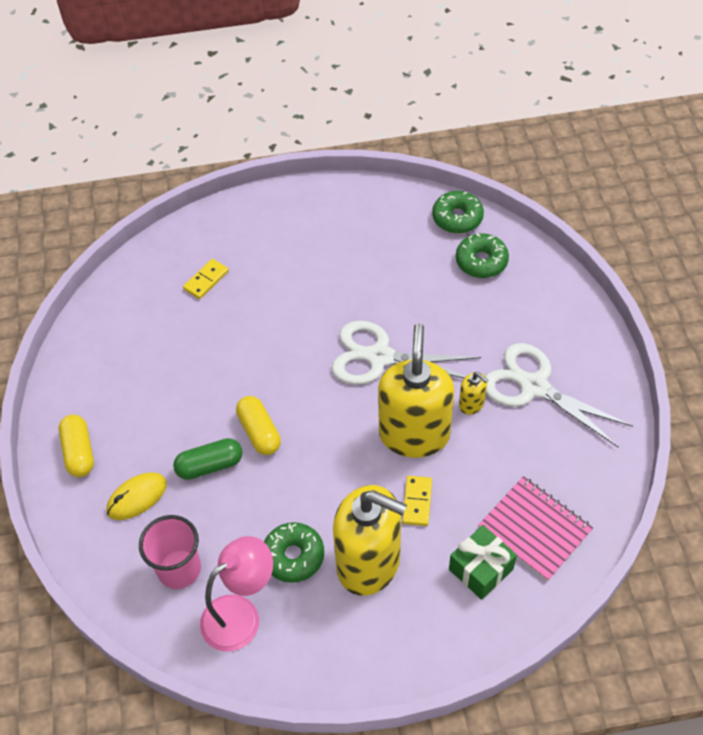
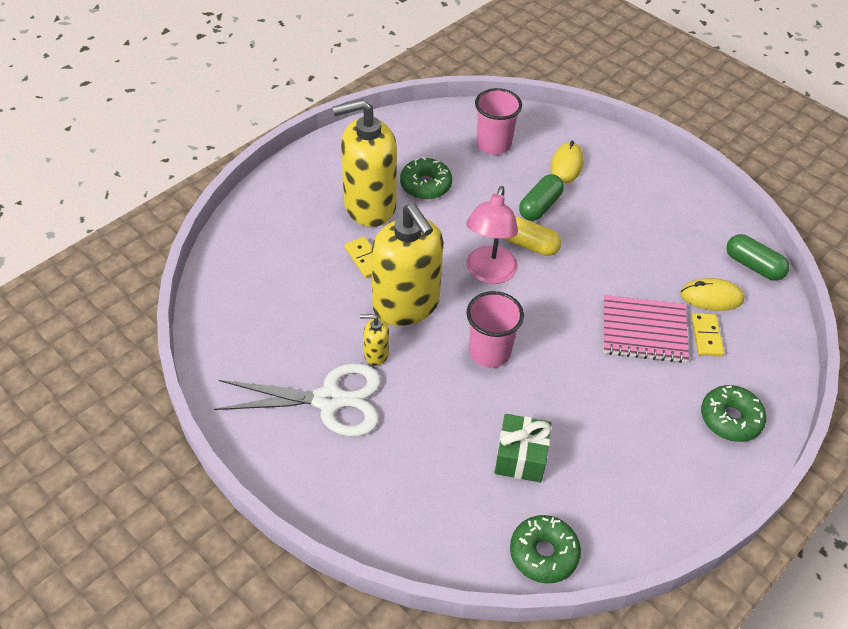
camera: 140 degrees right, 5 degrees down
yellow capsule [58,415,94,477] -> none
pink lamp [200,536,273,651] -> pink lamp moved to [466,186,518,284]
white scissors [332,321,481,385] -> pink cup [466,291,524,368]
green gift [449,525,517,600] -> green gift moved to [495,414,552,482]
green donut [456,233,509,278] -> green donut moved to [701,385,766,442]
pink notebook [478,476,593,581] -> pink notebook moved to [603,295,689,363]
none -> yellow mouse [680,278,744,311]
none -> green capsule [726,234,790,281]

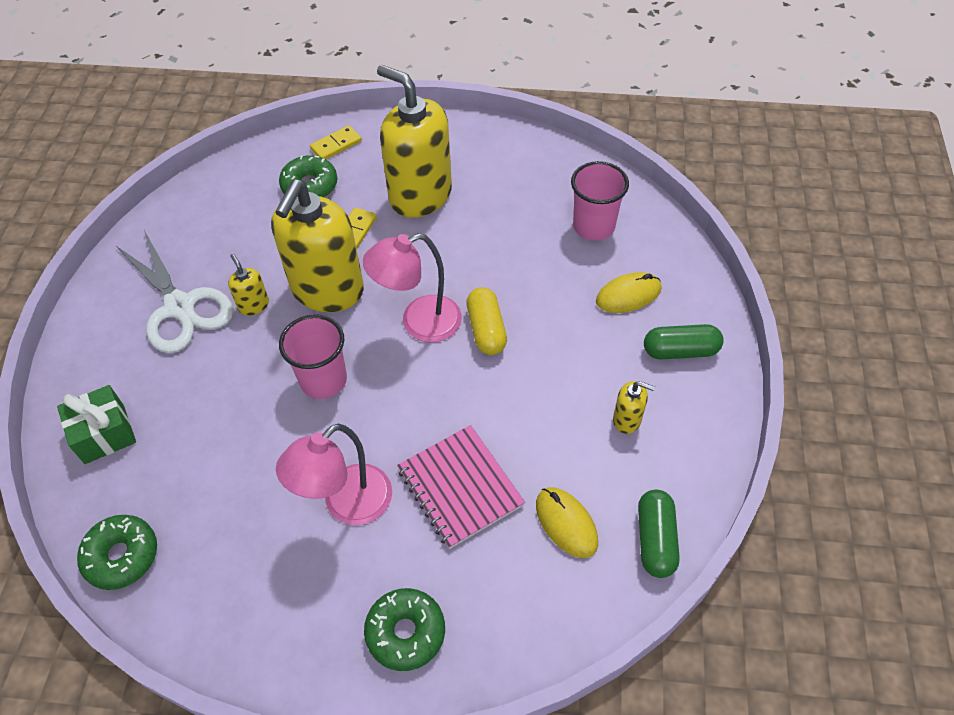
camera: 55 degrees right, 5 degrees up
green donut [400,157,452,199] -> green donut moved to [279,155,337,197]
green gift [495,414,552,482] -> green gift moved to [57,385,136,464]
green capsule [519,174,564,221] -> green capsule moved to [644,324,724,359]
yellow domino [691,313,724,357] -> yellow domino moved to [310,125,362,159]
none -> pink lamp [276,423,392,525]
none -> yellow soap dispenser [613,381,655,434]

